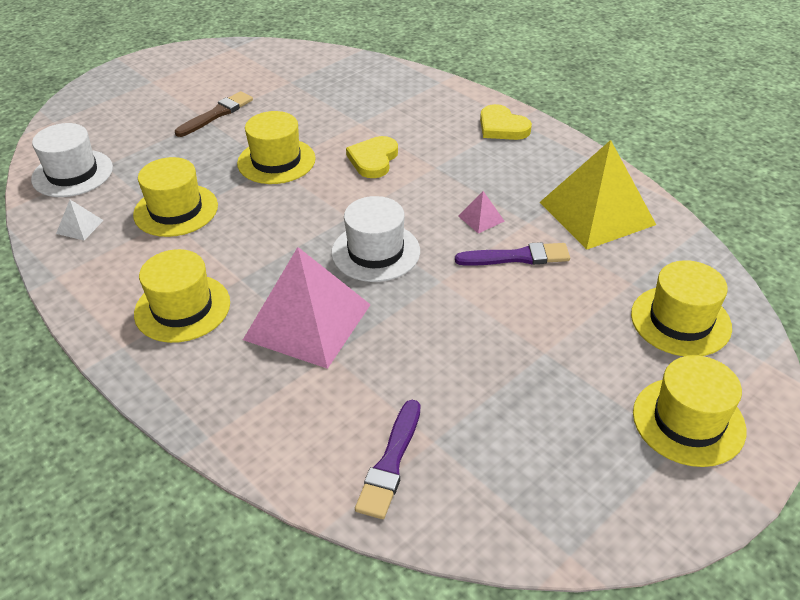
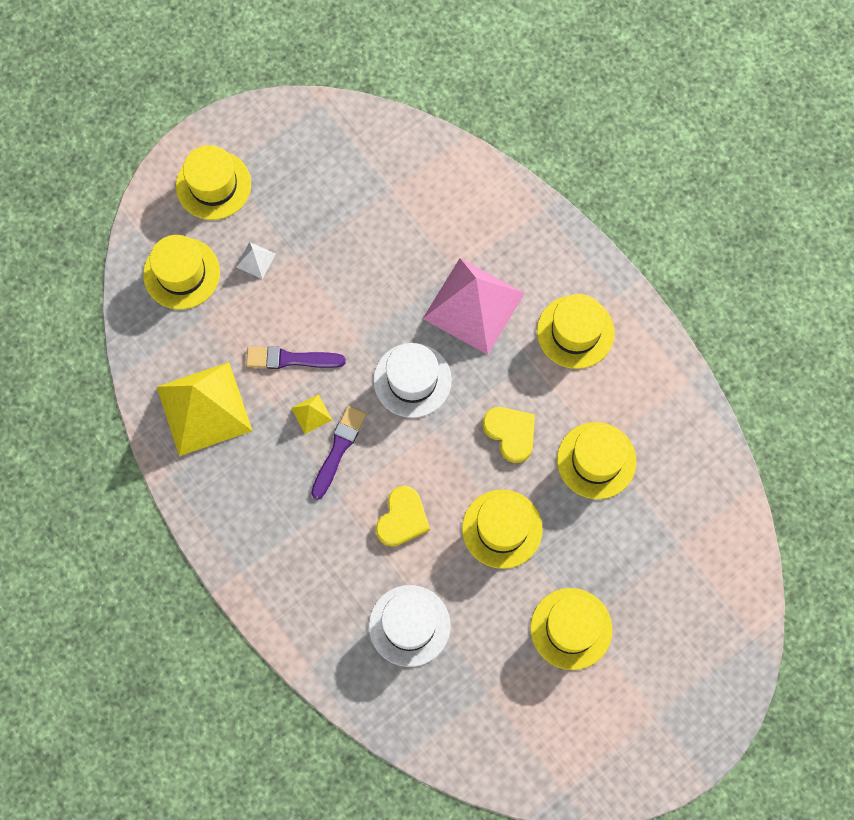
camera: 175 degrees left, 30 degrees up
white hat [31,123,113,197] -> white hat moved to [369,585,451,667]
white pyramid [56,200,104,240] -> white pyramid moved to [236,242,276,279]
brown brush [175,91,253,137] -> yellow hat [530,588,612,670]
purple brush [355,400,420,519] -> purple brush moved to [311,405,366,500]
pink pyramid [458,191,505,234] -> yellow pyramid [291,394,332,434]
yellow heart [480,104,532,140] -> yellow heart moved to [483,407,535,463]

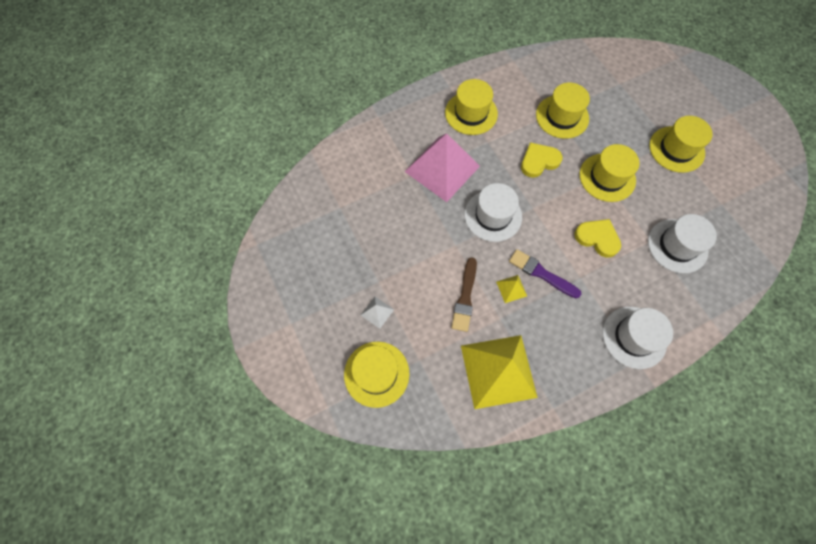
camera: 80 degrees left, 5 degrees down
yellow hat [176,145,251,220] -> none
purple brush [246,346,346,369] -> brown brush [451,257,477,332]
none -> white hat [603,307,673,369]

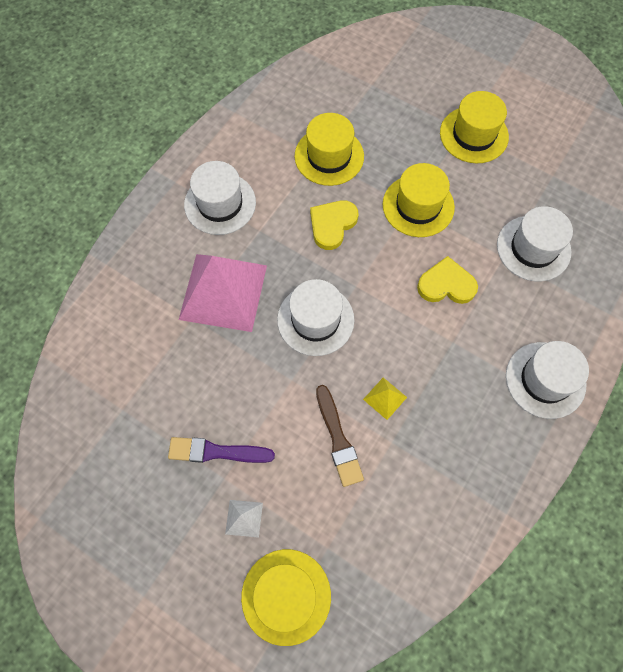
camera: 30 degrees left, 0 degrees up
yellow hat [445,79,498,135] -> white hat [184,161,256,235]
yellow pyramid [461,335,538,409] -> none
purple brush [509,249,581,298] -> purple brush moved to [168,437,275,463]

